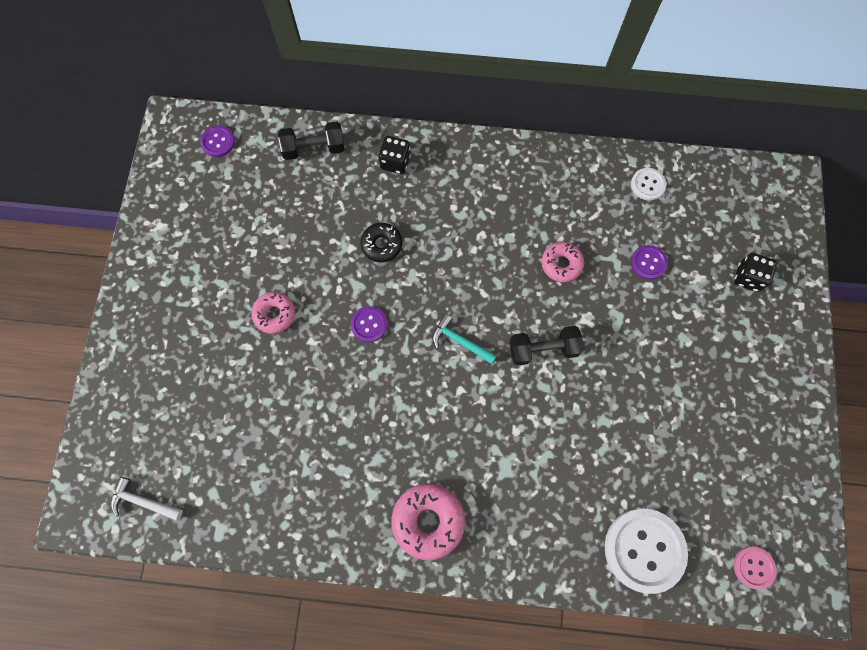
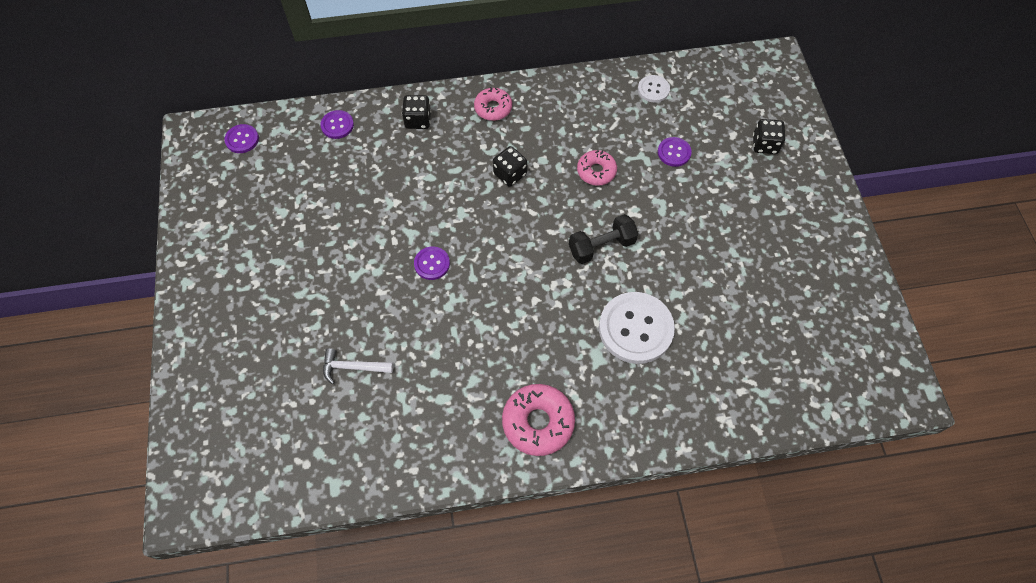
camera: 15 degrees left, 10 degrees down
white hammer [111,477,183,521] -> white hammer moved to [323,348,393,384]
pink donut [251,292,295,334] -> pink donut moved to [474,87,512,121]
black dumbbell [278,122,345,160] -> purple button [320,110,354,139]
black donut [360,223,402,262] -> none
turquoise hammer [432,314,497,364] -> none
white button [605,509,688,594] -> white button moved to [599,292,675,364]
pink button [734,546,776,590] -> none
none -> black dice [493,146,527,187]

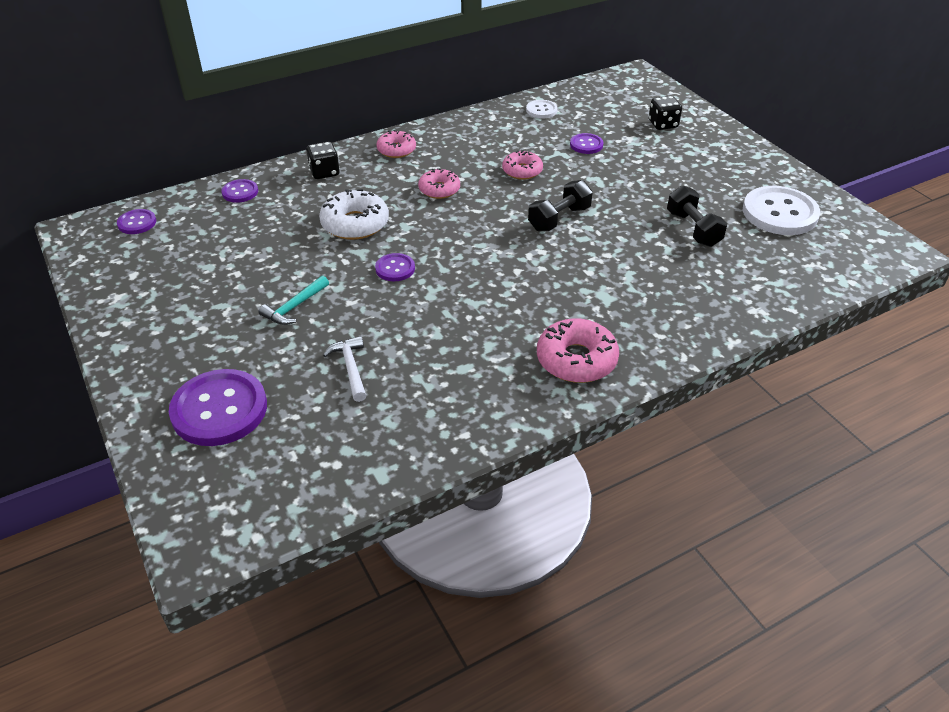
camera: 20 degrees left, 20 degrees down
white hammer [323,348,393,384] -> white hammer turned 90 degrees clockwise [323,336,366,402]
black dice [493,146,527,187] -> pink donut [418,168,460,199]
white button [599,292,675,364] -> white button moved to [743,186,820,235]
none -> purple button [169,369,267,446]
none -> turquoise hammer [259,276,329,325]
none -> white donut [319,189,389,240]
none -> black dumbbell [667,185,727,247]

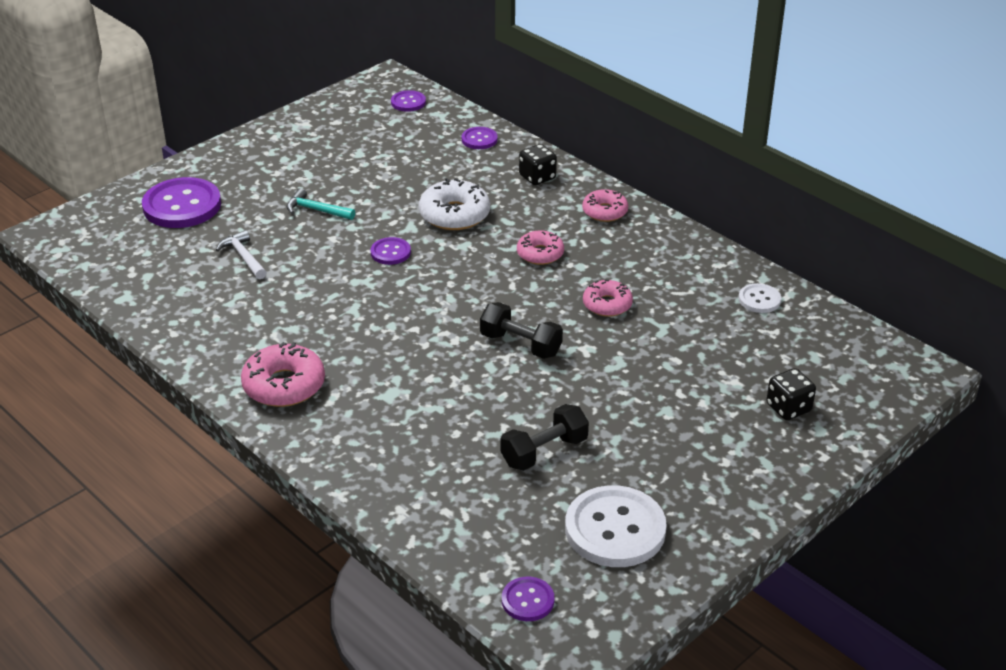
camera: 75 degrees right, 5 degrees down
white hammer [323,336,366,402] -> white hammer turned 90 degrees counterclockwise [216,230,267,279]
purple button [570,133,603,154] -> purple button moved to [502,577,554,621]

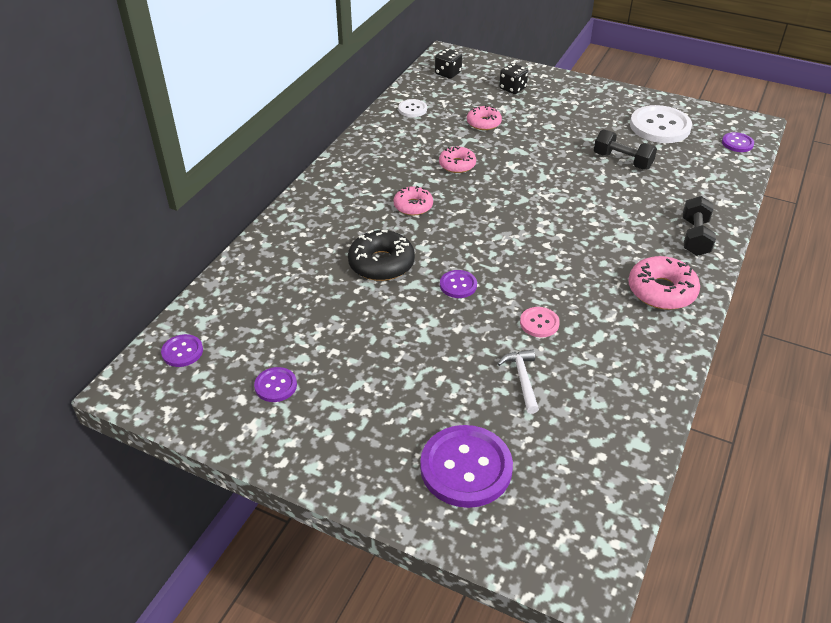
camera: 110 degrees left, 5 degrees up
white hammer [216,230,267,279] -> white hammer turned 135 degrees clockwise [498,349,539,414]
turquoise hammer [286,188,355,220] -> none
white donut [419,178,490,230] -> black donut [348,230,415,281]
purple button [462,127,498,149] -> purple button moved to [254,367,297,402]
black dumbbell [480,302,563,359] -> black dumbbell moved to [683,196,716,256]
black dice [519,144,557,185] -> black dice moved to [435,48,462,79]
pink donut [582,189,628,222] -> pink donut moved to [467,105,502,130]
none -> pink button [520,307,560,338]

